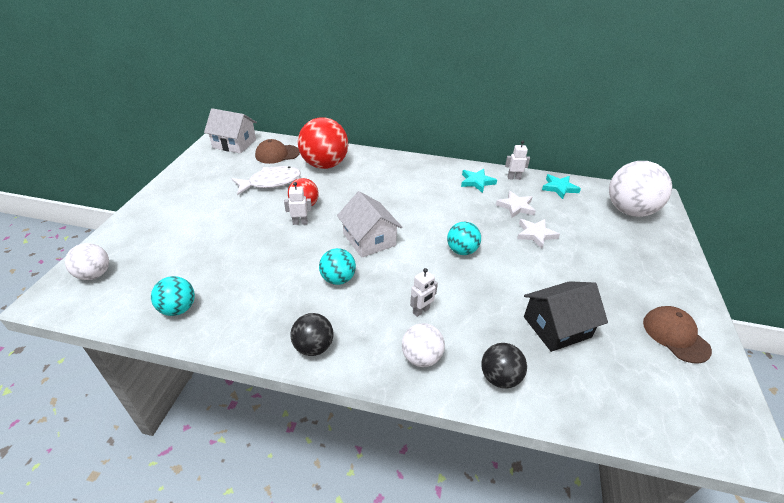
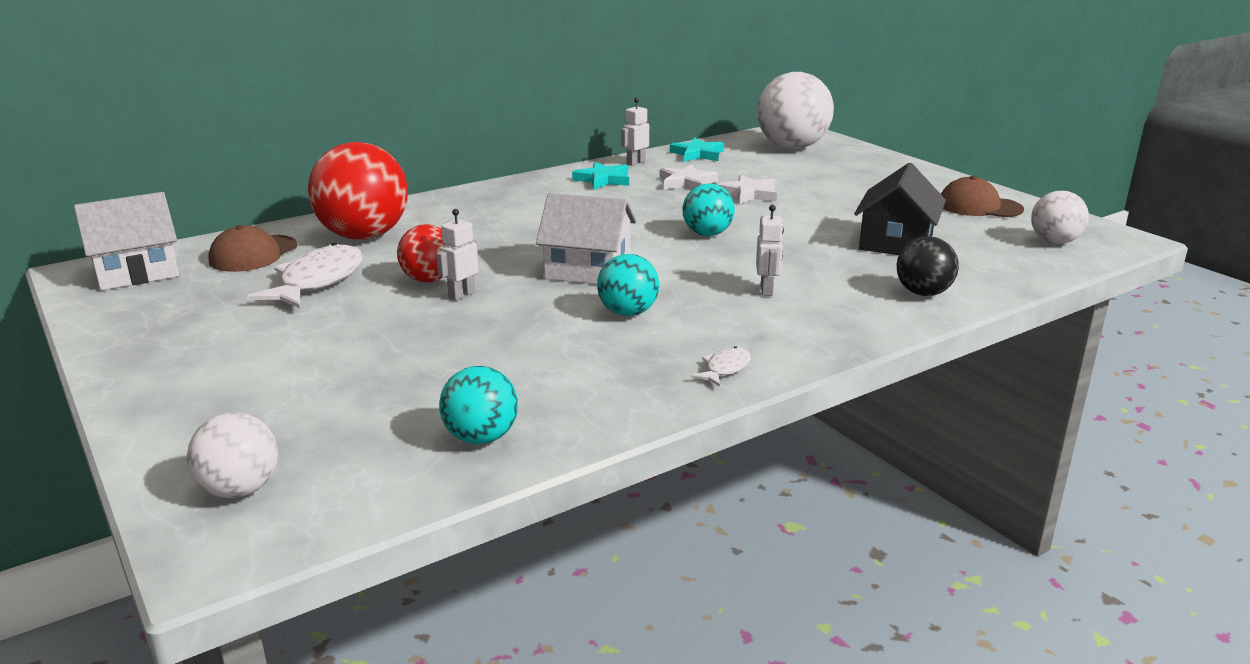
camera: 45 degrees left, 15 degrees down
black ball [291,313,334,356] -> white fish [691,346,751,387]
white ball [402,323,445,367] -> white ball moved to [1031,191,1089,244]

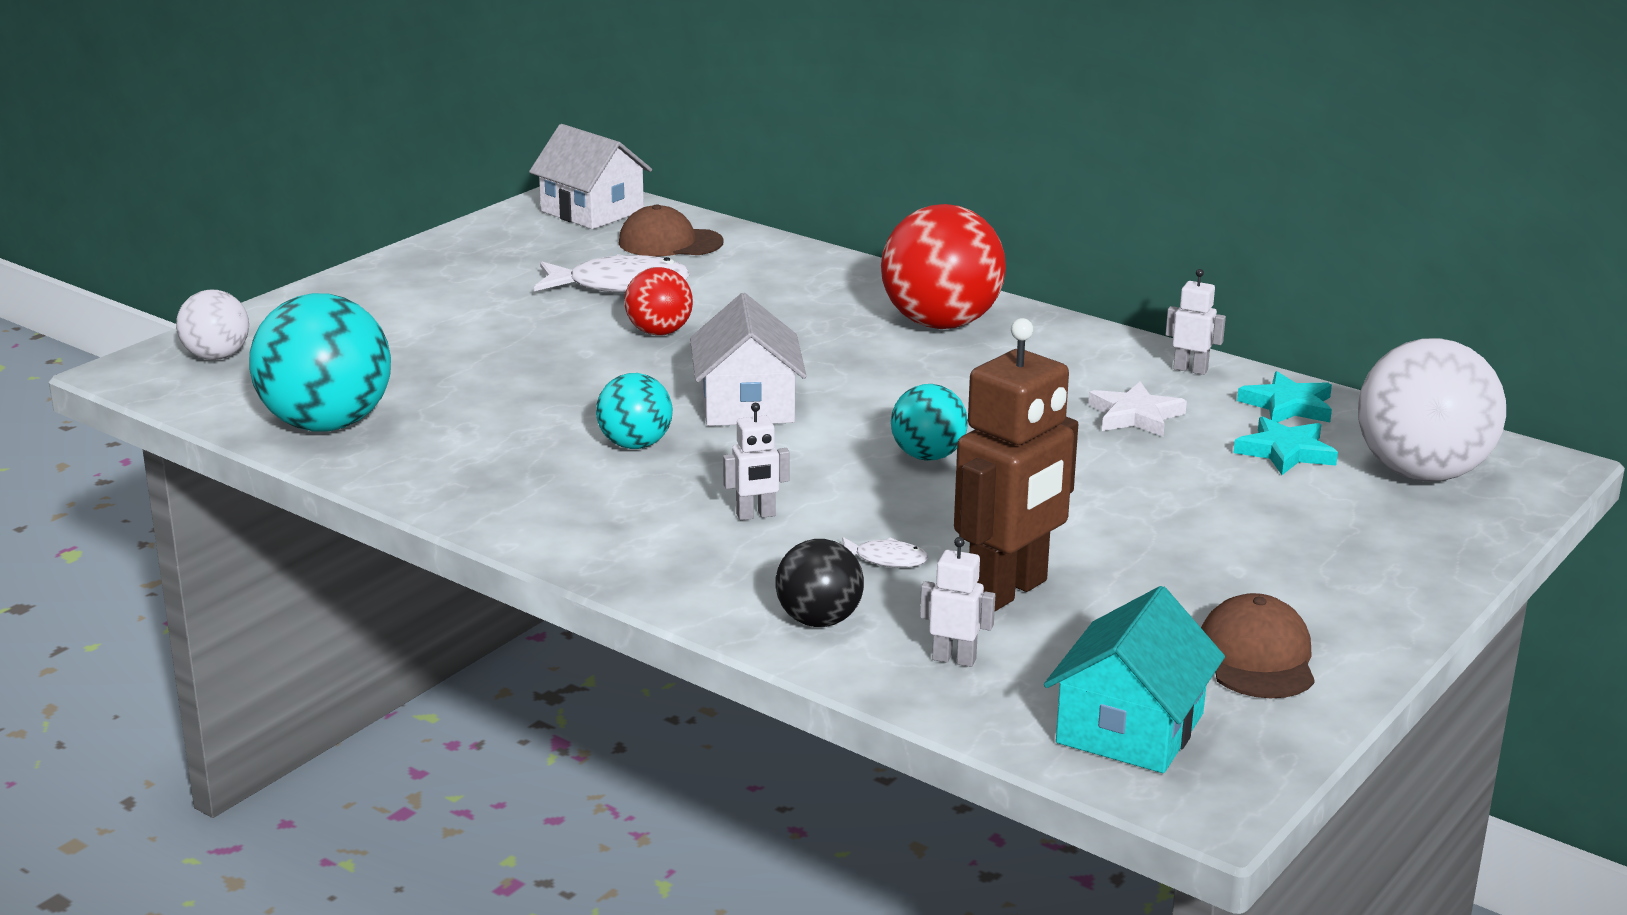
camera: 70 degrees right, 0 degrees up
red ball [308,142,408,240] -> red ball moved to [881,204,1006,329]
white robot [436,209,479,301] -> white robot moved to [920,537,995,667]
turquoise ball [439,366,518,444] -> turquoise ball [249,293,391,432], size x1.83
turquoise star [572,162,629,189] -> turquoise star moved to [1233,416,1338,475]
white fish [691,346,751,387] -> white fish moved to [842,537,928,568]
white star [717,175,777,204] -> none
black house [854,163,946,255] -> brown robot [954,318,1078,611]
white ball [1031,191,1089,244] -> turquoise house [1044,586,1225,773]

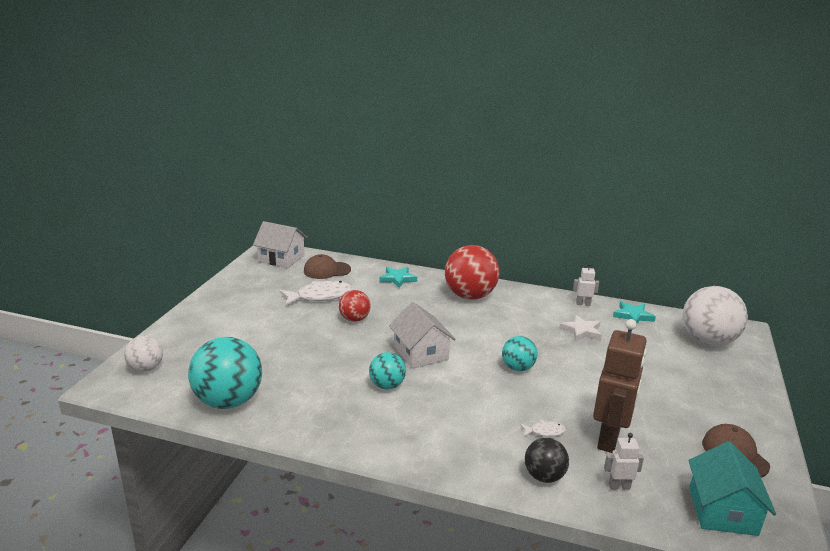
camera: 20 degrees left, 0 degrees up
white robot [723,403,790,520] -> none
turquoise star [1233,416,1338,475] -> turquoise star moved to [380,267,417,288]

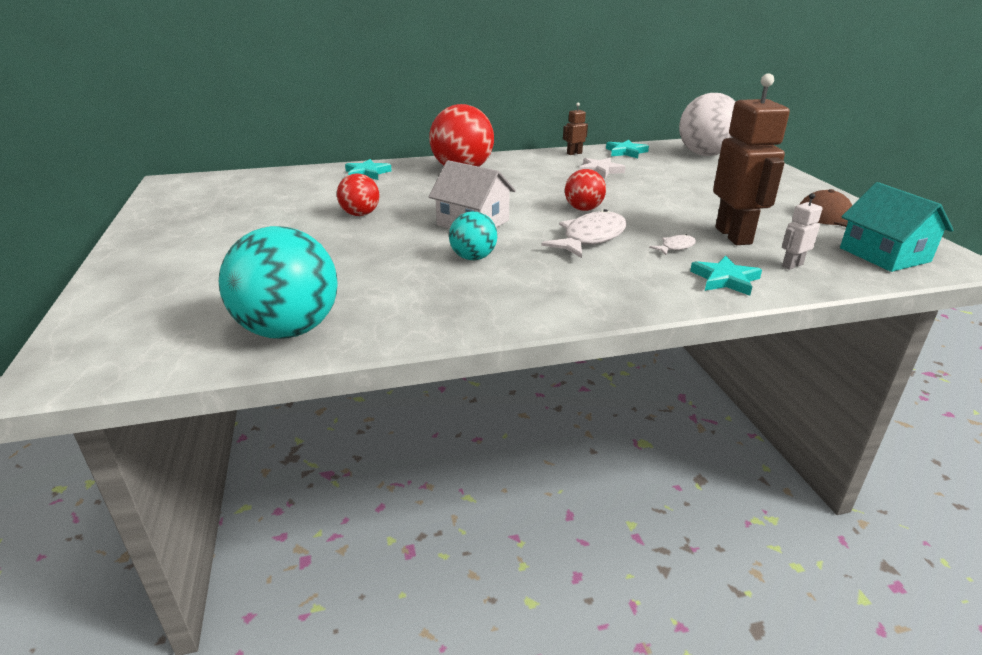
camera: 30 degrees left, 5 degrees up
white ball [124,336,163,372] -> none
white house [253,221,308,268] -> none
white fish [280,281,352,306] -> white fish moved to [541,209,627,258]
brown cap [304,254,351,279] -> none
turquoise ball [502,336,537,371] -> red ball [565,169,606,211]
black ball [525,438,569,483] -> turquoise star [690,256,762,296]
white robot [573,263,599,306] -> brown robot [563,103,588,155]

